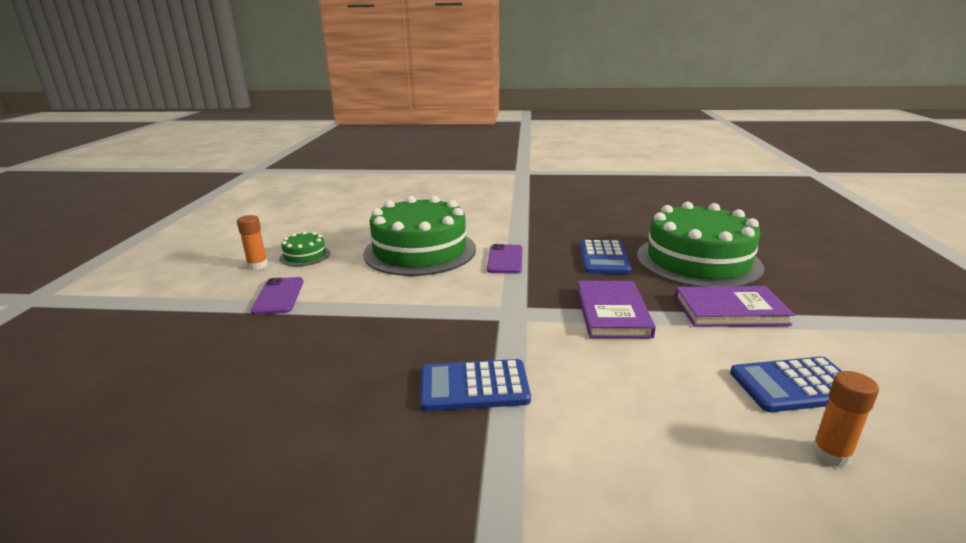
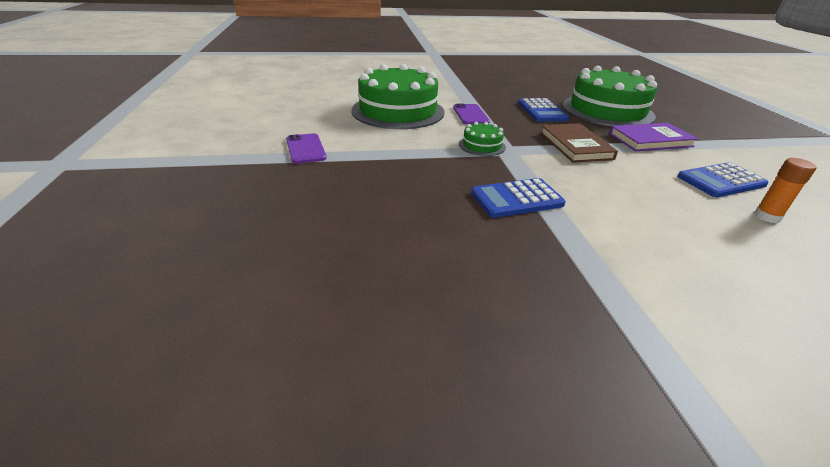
camera: 15 degrees left, 10 degrees up
orange glue stick [237,215,268,270] -> none
green cake [280,231,330,266] -> green cake moved to [459,122,506,156]
purple book [577,281,656,338] -> brown book [540,123,618,163]

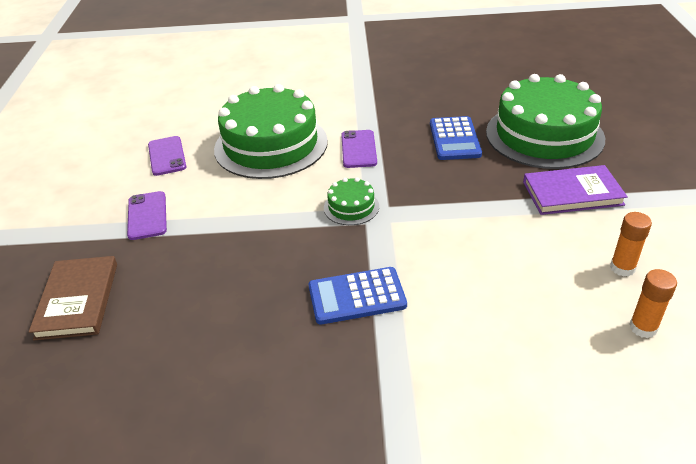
camera: 10 degrees right, 5 degrees up
brown book [540,123,618,163] -> brown book moved to [29,256,117,340]
blue calculator [677,162,769,197] -> orange glue stick [610,212,652,276]
none -> purple phone [148,136,187,176]

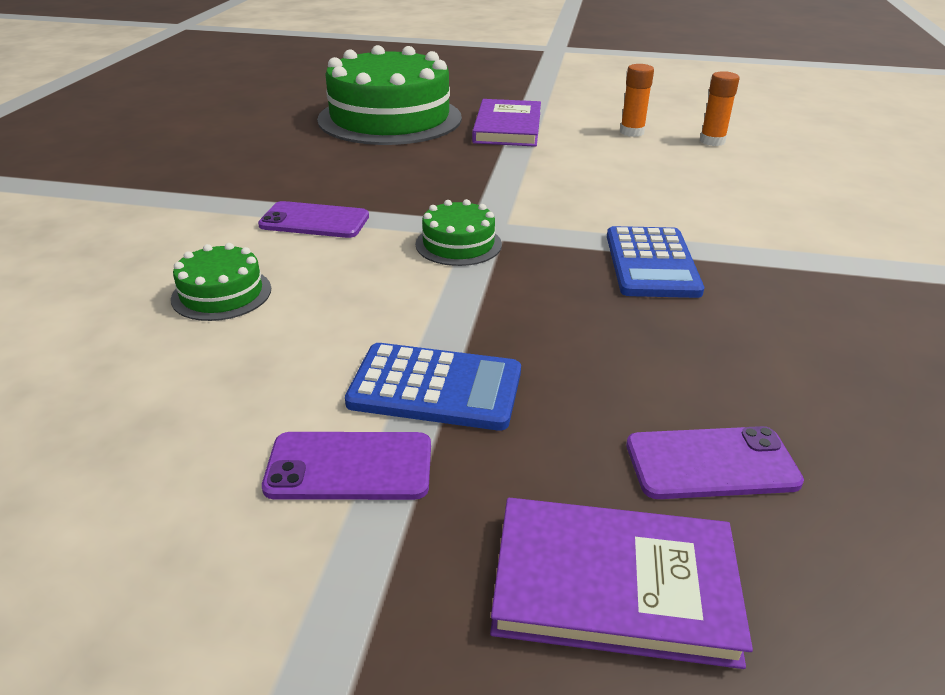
camera: 80 degrees left, 5 degrees down
brown book [29,256,117,340] -> purple book [490,498,753,669]
purple phone [148,136,187,176] -> purple phone moved to [626,426,804,499]
green cake [214,84,328,179] -> green cake [171,243,271,321], size x0.43
blue calculator [430,116,482,160] -> blue calculator moved to [345,343,521,431]

